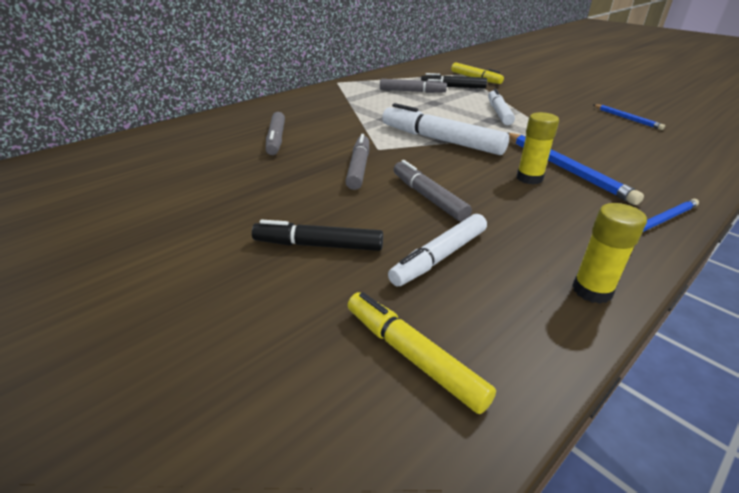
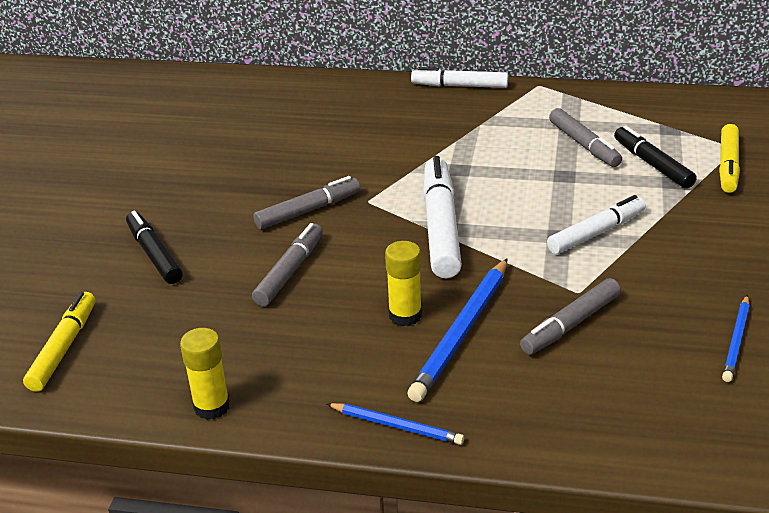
camera: 55 degrees right, 0 degrees up
grey marker [266,112,285,155] -> grey marker moved to [520,278,621,355]
white marker [388,214,487,286] -> white marker moved to [411,67,508,88]

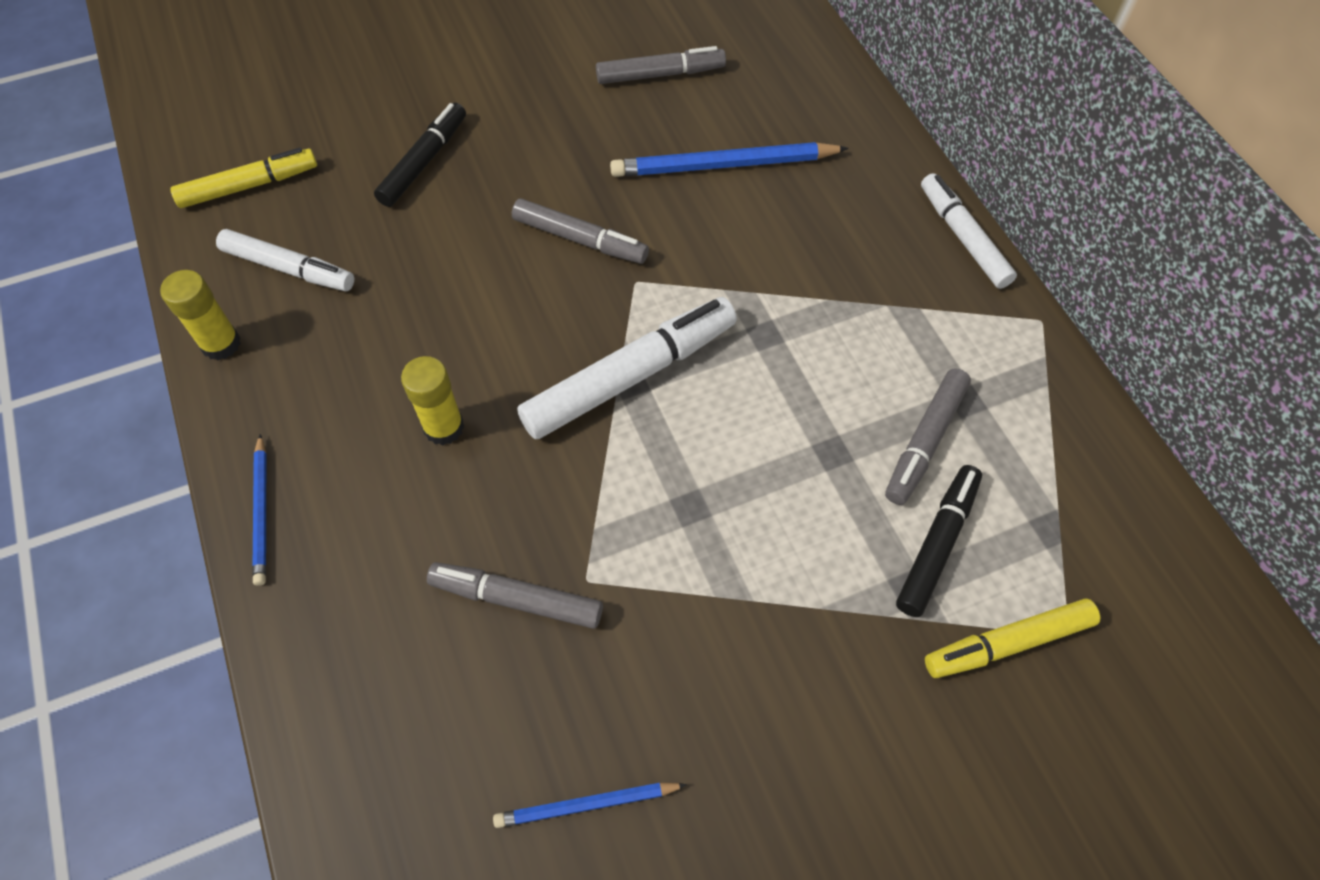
camera: 55 degrees right, 25 degrees up
grey marker [252,223,323,306] -> grey marker moved to [596,46,726,84]
blue pencil [407,259,507,402] -> blue pencil moved to [610,142,849,177]
white marker [547,195,646,254] -> white marker moved to [216,229,354,291]

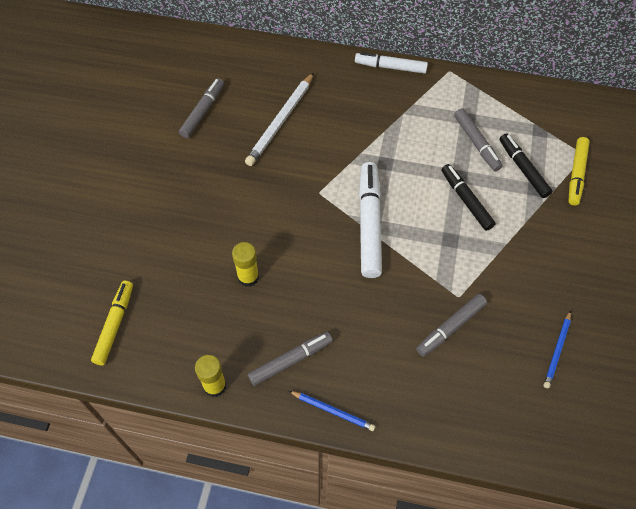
camera: 55 degrees left, 0 degrees up
white marker [216,229,354,291] -> none
black marker [374,103,466,207] -> black marker moved to [441,164,496,231]
yellow glue stick [401,356,464,445] -> yellow glue stick moved to [232,242,259,287]
grey marker [512,198,649,264] -> grey marker moved to [248,332,333,386]
blue pencil [610,142,849,177] -> white pencil [245,72,314,166]

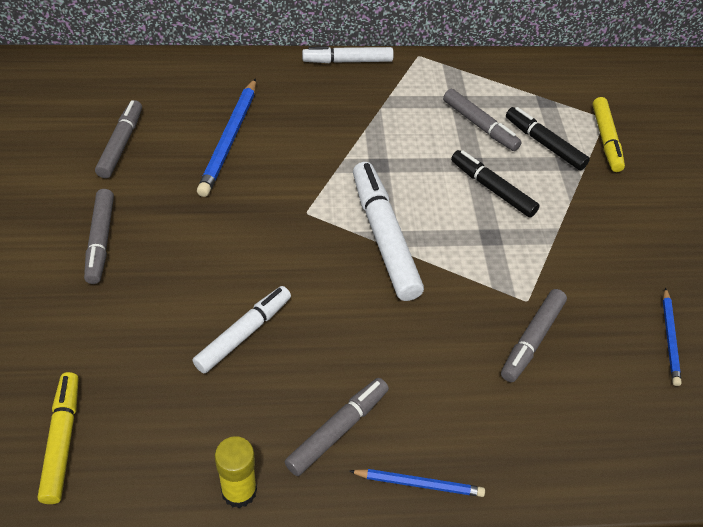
camera: 20 degrees left, 10 degrees down
yellow glue stick [232,242,259,287] -> white marker [193,286,291,373]
white pencil [245,72,314,166] -> blue pencil [197,78,256,197]
none -> grey marker [84,189,114,284]

